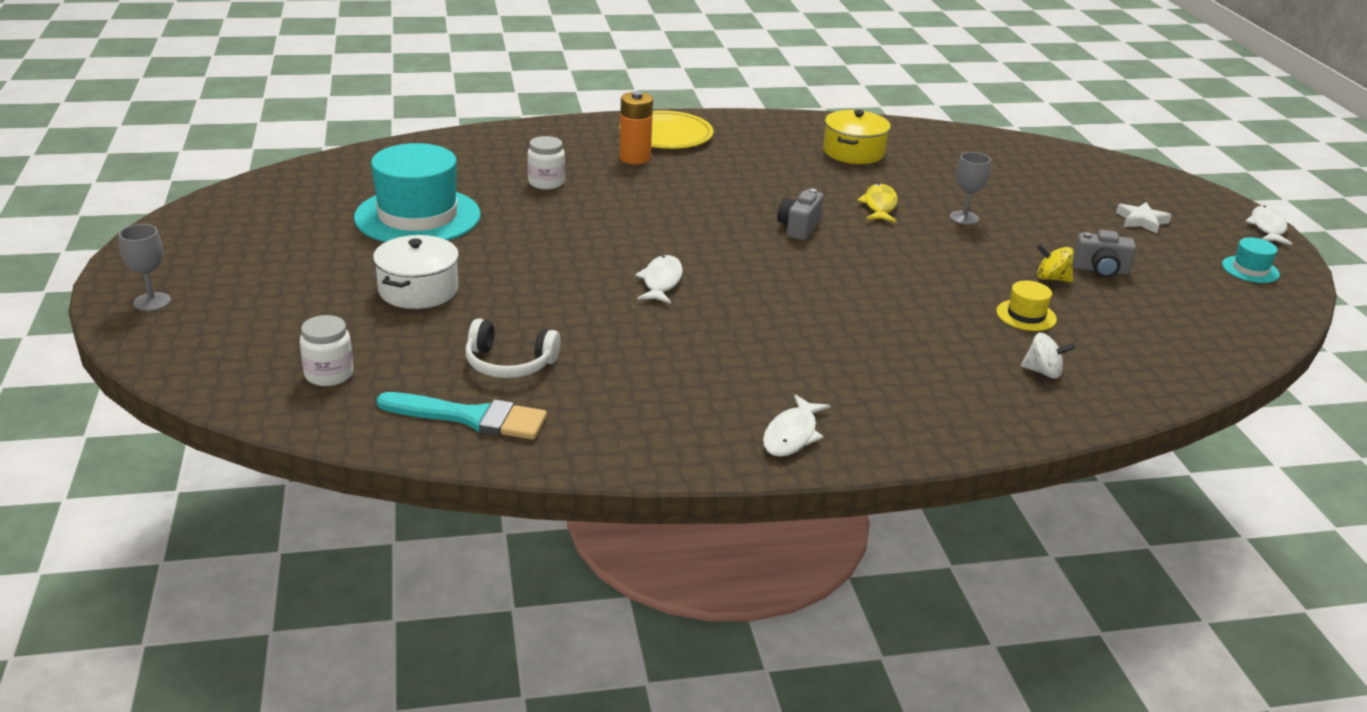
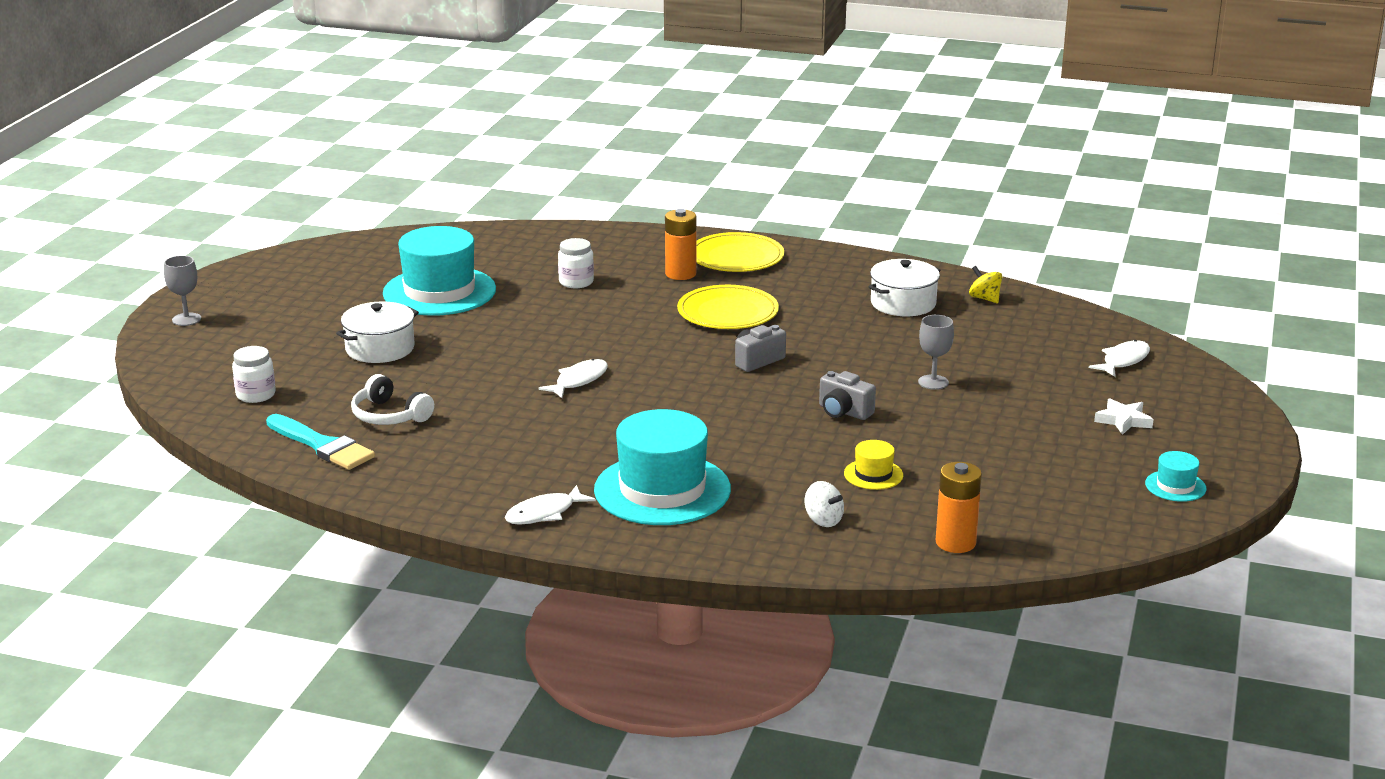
camera: 30 degrees right, 5 degrees down
yellow pot [823,110,891,164] -> white pot [868,259,941,316]
yellow fish [857,184,898,222] -> none
yellow spinning top [1037,244,1074,282] -> yellow spinning top moved to [969,266,1002,303]
grey camera [1073,230,1136,278] -> grey camera moved to [819,371,876,420]
white fish [1245,206,1292,245] -> white fish moved to [1089,340,1150,377]
none -> turquoise hat [594,409,731,525]
none -> yellow plate [677,285,779,329]
none -> orange battery [936,462,982,553]

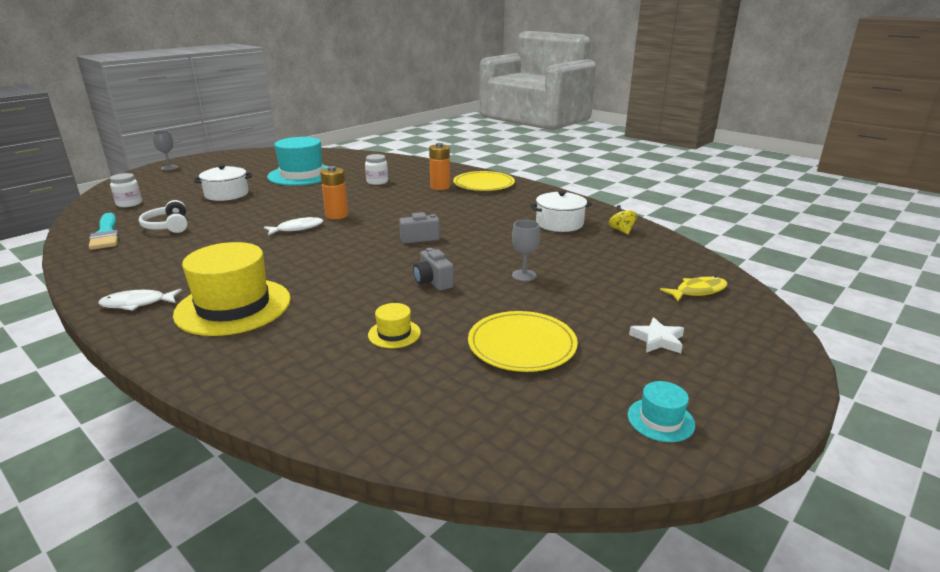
camera: 25 degrees right, 0 degrees up
turquoise hat [594,409,731,525] -> yellow hat [173,242,291,336]
yellow plate [677,285,779,329] -> yellow plate moved to [468,311,578,372]
white spinning top [805,481,844,527] -> none
orange battery [936,462,982,553] -> orange battery moved to [320,166,348,219]
white fish [1089,340,1150,377] -> yellow fish [660,276,727,301]

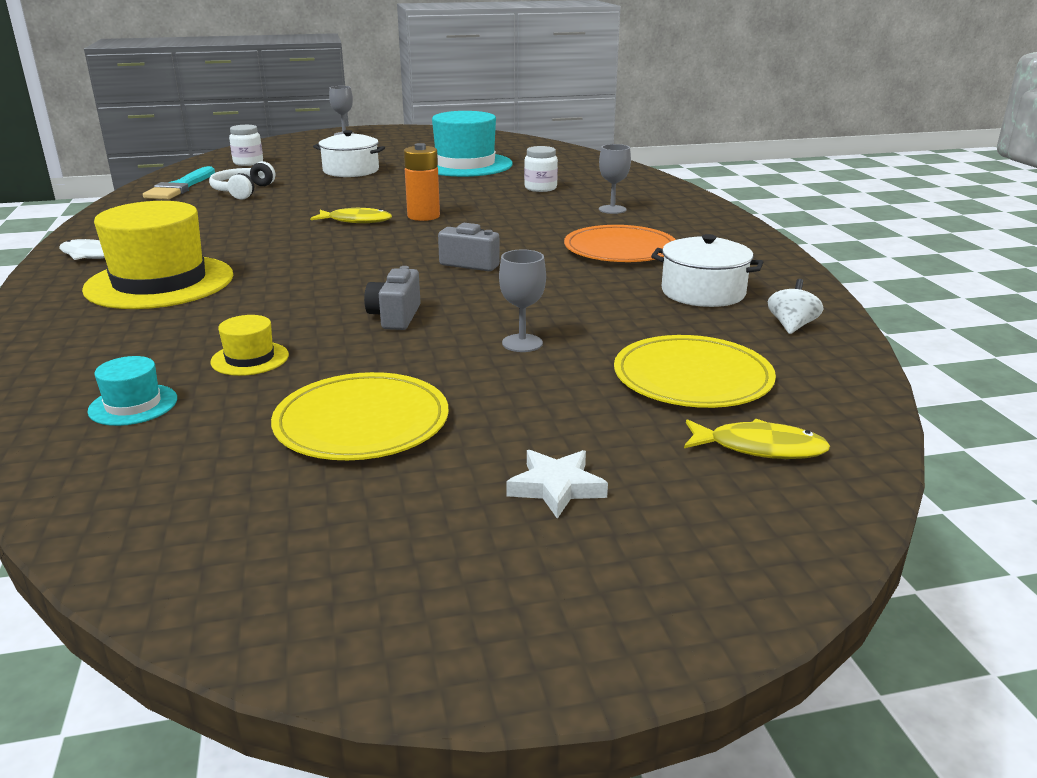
camera: 35 degrees right, 0 degrees up
white fish [264,216,323,235] -> yellow fish [310,208,392,223]
orange battery [429,143,450,190] -> grey goblet [599,144,631,214]
yellow plate [453,171,515,191] -> yellow plate moved to [614,335,776,408]
yellow spinning top [609,205,637,234] -> white spinning top [768,279,823,334]
turquoise hat [628,381,695,442] -> turquoise hat moved to [87,356,177,426]
none -> orange plate [564,225,676,262]

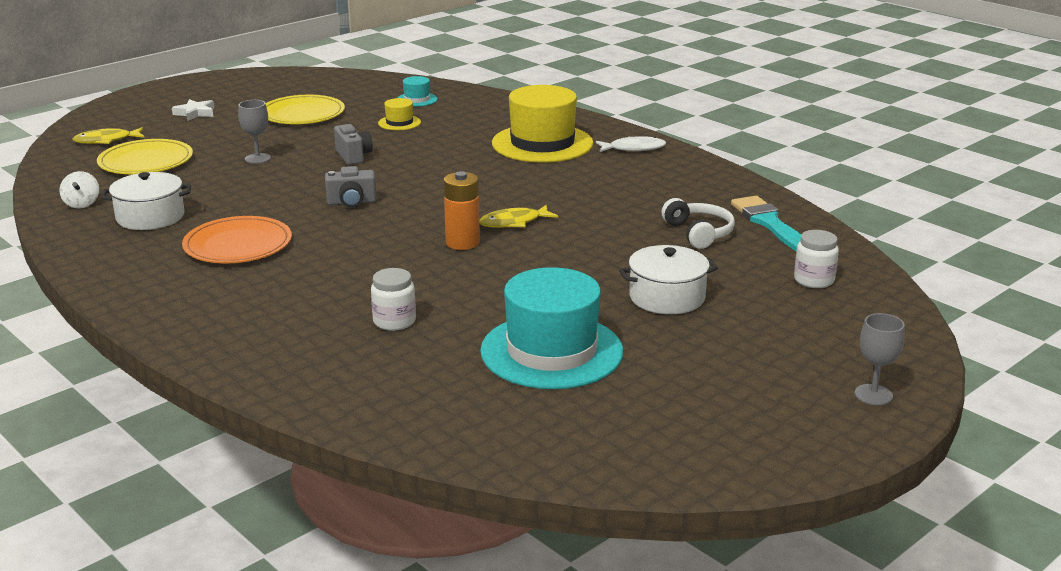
camera: 150 degrees right, 0 degrees up
grey goblet [599,144,631,214] -> none

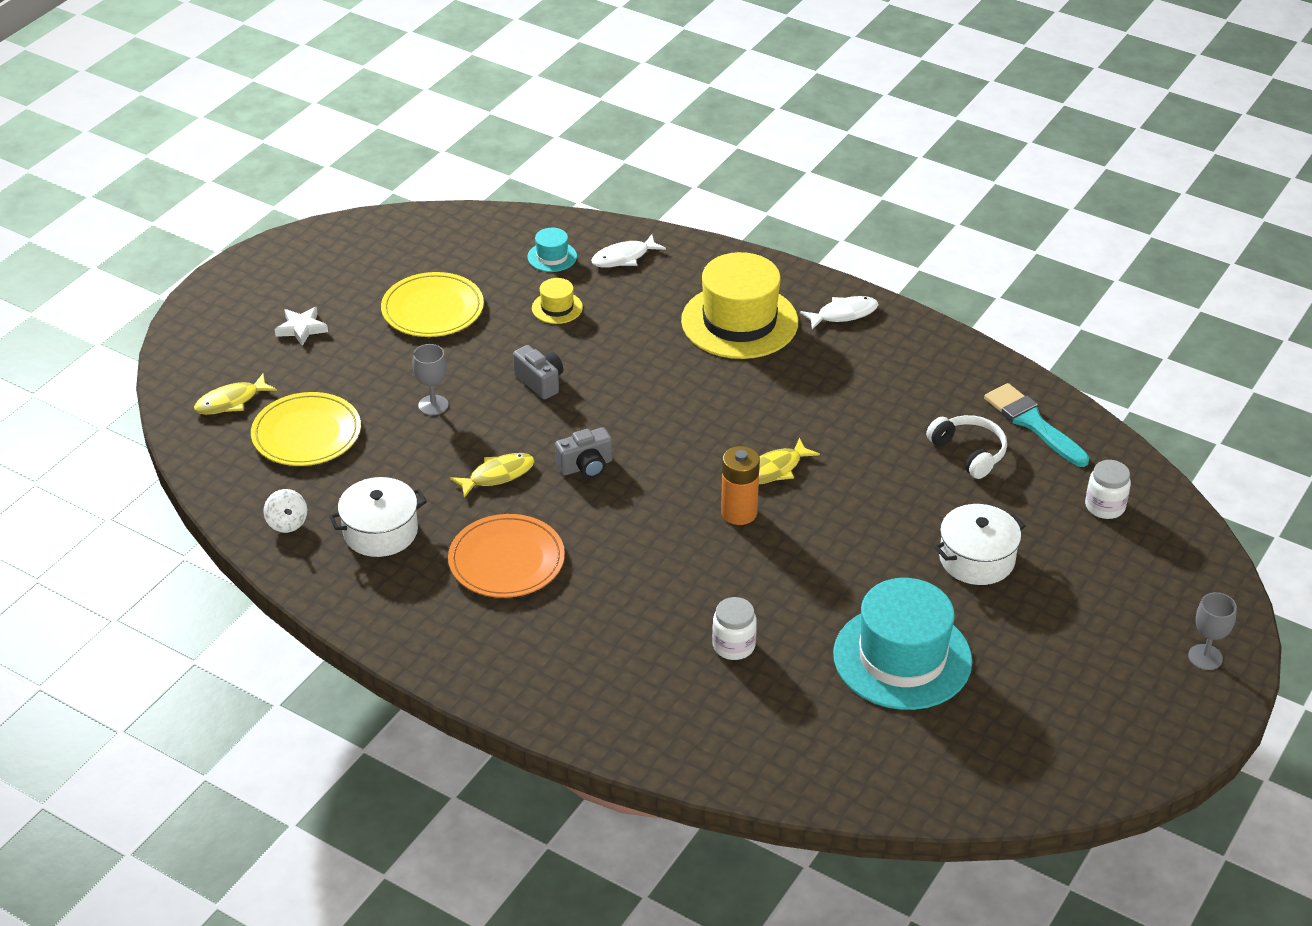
camera: 15 degrees left, 15 degrees up
none -> yellow fish [450,453,535,498]
none -> white fish [591,234,666,268]

